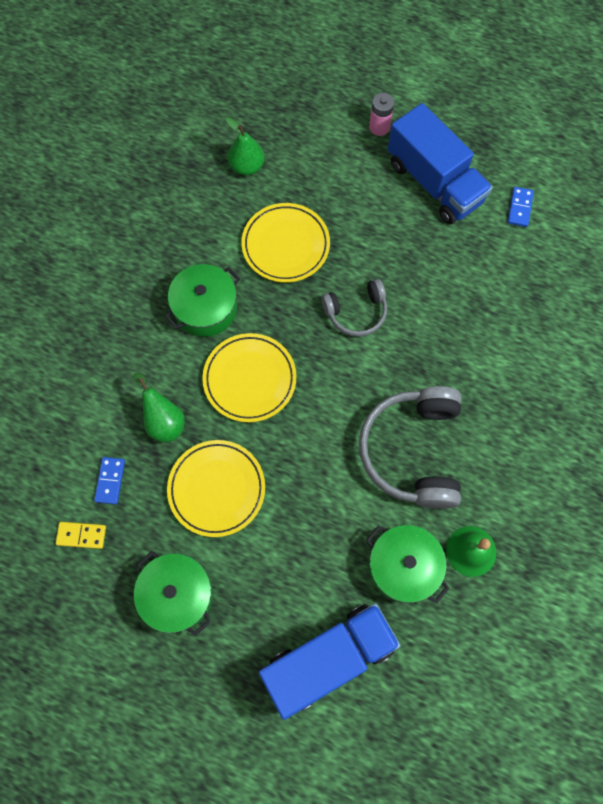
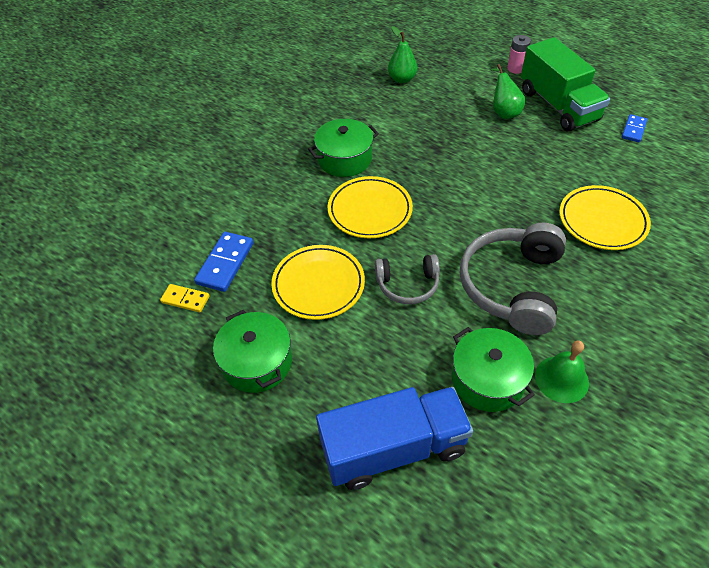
camera: 15 degrees right, 20 degrees down
blue domino [94,457,125,505] -> blue domino [194,232,254,292], size x1.59
green pear [134,373,185,442] -> green pear moved to [491,64,526,119]
yellow plate [241,203,330,283] -> yellow plate moved to [559,185,651,250]
grey headphones [322,279,387,337] -> grey headphones moved to [375,254,440,304]
blue truck [388,103,493,224] -> green truck [521,37,610,131]

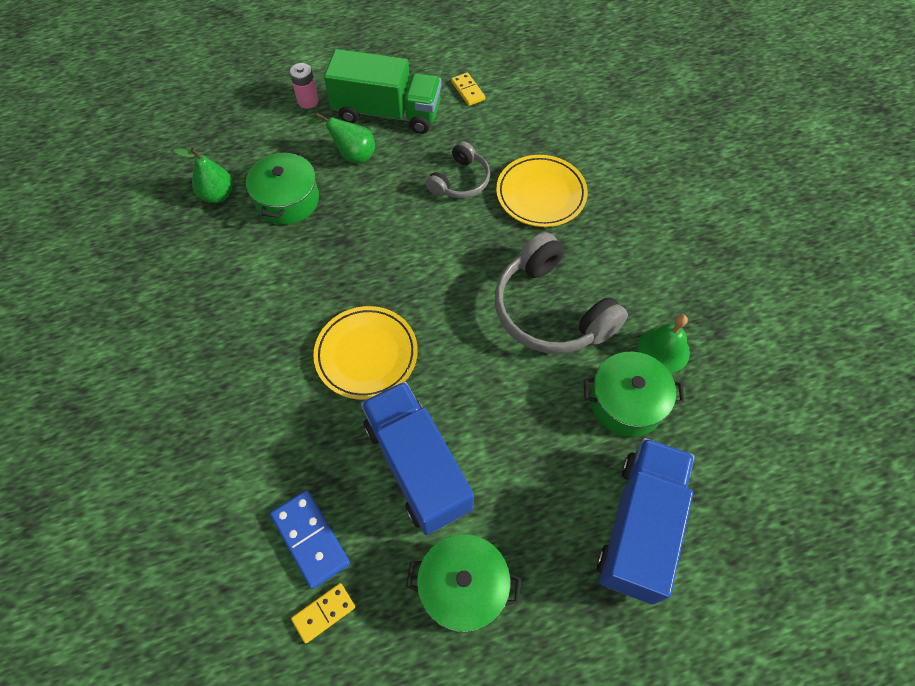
camera: 55 degrees left, 10 degrees up
yellow plate [271,245,365,320] -> blue truck [361,381,474,535]
green pot [308,119,379,177] -> green pot moved to [246,150,319,225]
grey headphones [375,254,440,304] -> grey headphones moved to [426,141,490,199]
blue domino [622,114,647,142] -> yellow domino [451,72,485,106]

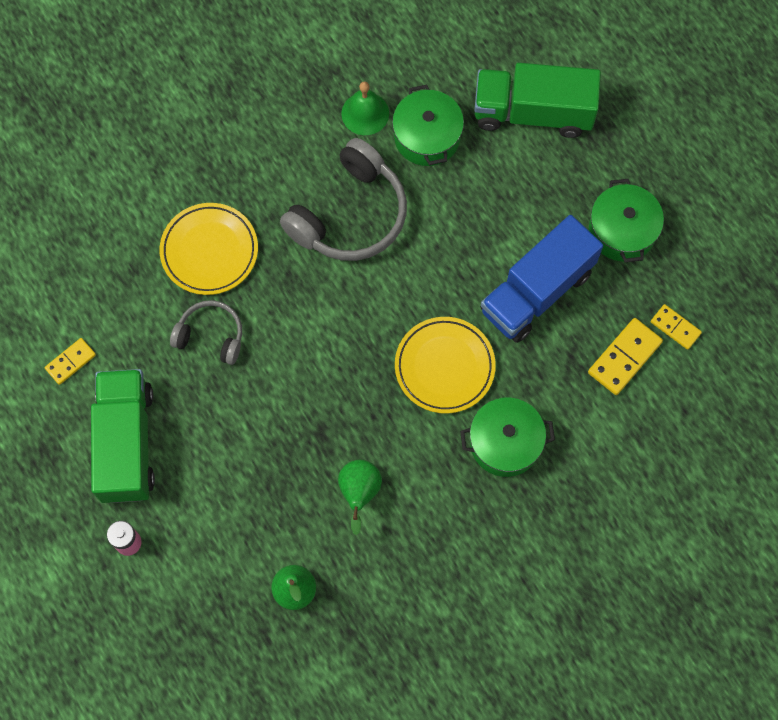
camera: 105 degrees left, 10 degrees up
green pot [246,150,319,225] -> green pot moved to [460,398,555,477]
blue domino [270,490,350,589] -> yellow domino [588,318,663,395]
green pear [308,113,375,163] -> green pear moved to [338,460,382,535]
blue truck [597,438,694,605] -> green truck [474,63,601,138]

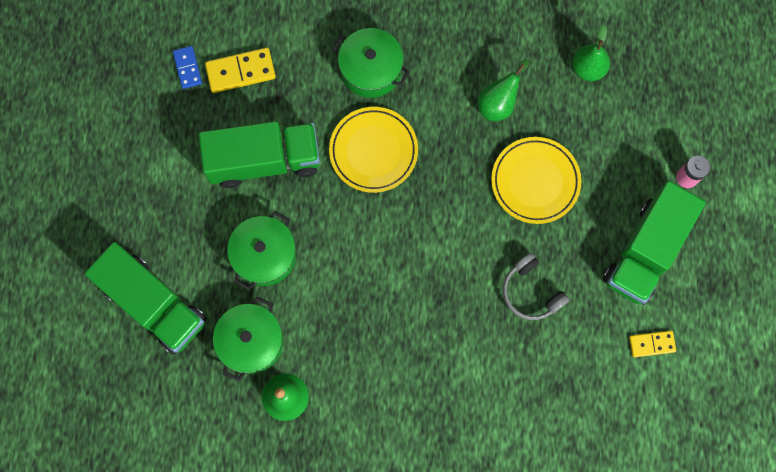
camera: 145 degrees left, 5 degrees up
yellow plate [160,203,258,295] -> yellow plate moved to [491,137,581,224]
grey headphones [280,138,407,261] -> none
blue truck [481,215,603,343] -> green truck [199,121,320,188]
green pot [589,179,664,262] -> green pot moved to [227,211,296,290]
yellow domino [651,304,702,350] -> blue domino [173,46,202,89]

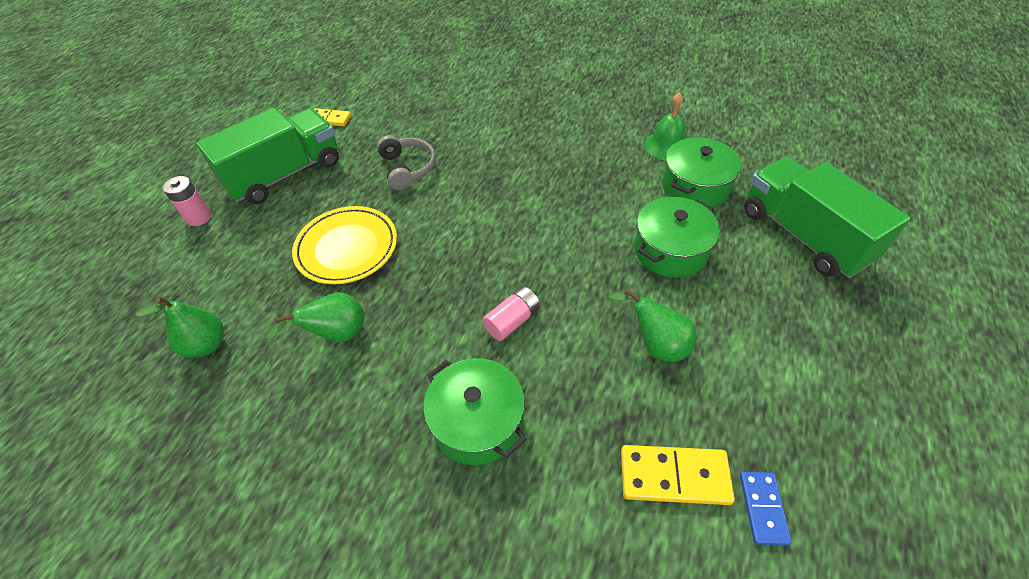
camera: 160 degrees left, 25 degrees down
green truck [199,121,320,188] -> green pear [609,289,696,362]
yellow plate [329,107,418,193] -> pink battery [482,286,540,341]

